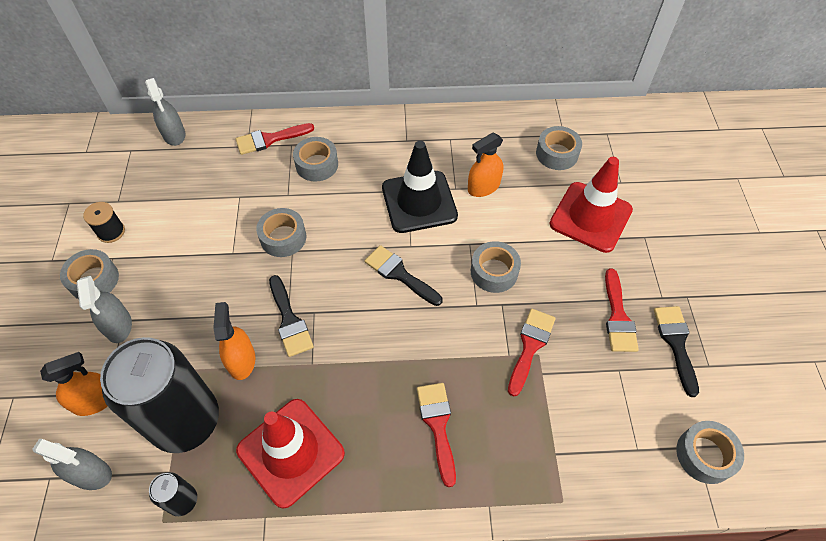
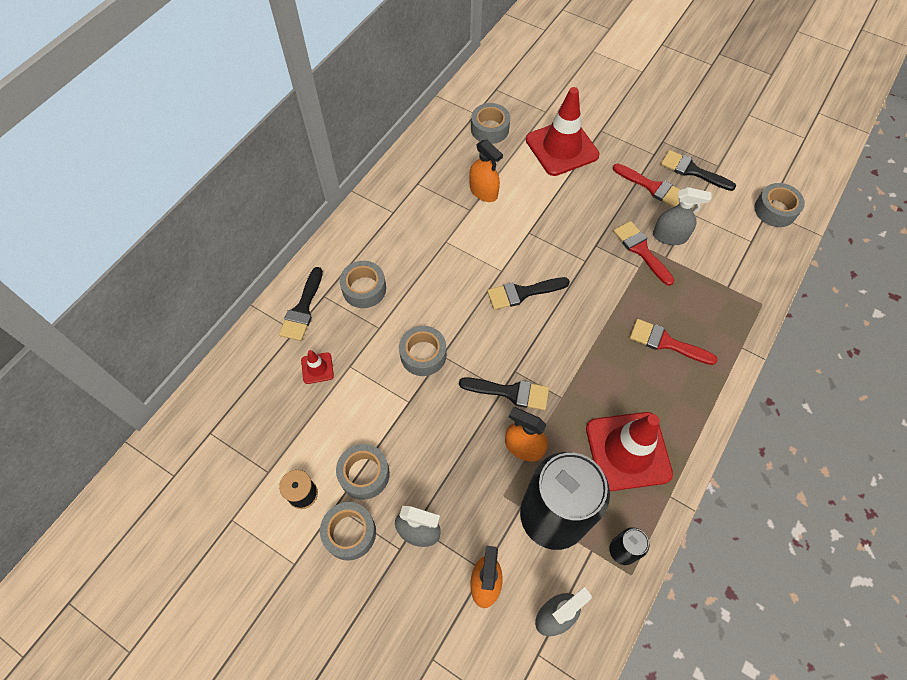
camera: 55 degrees left, 5 degrees up
grey spray bottle [145,78,185,146] -> grey spray bottle moved to [653,187,712,245]
red brush [236,123,314,155] -> black brush [279,267,323,341]
black traffic cone [382,141,458,233] -> none
orange spray bottle [468,133,503,197] -> orange spray bottle turned 45 degrees counterclockwise [469,139,503,202]
grey tape [471,241,521,293] -> grey tape moved to [336,444,390,500]
none -> red traffic cone [301,350,334,384]

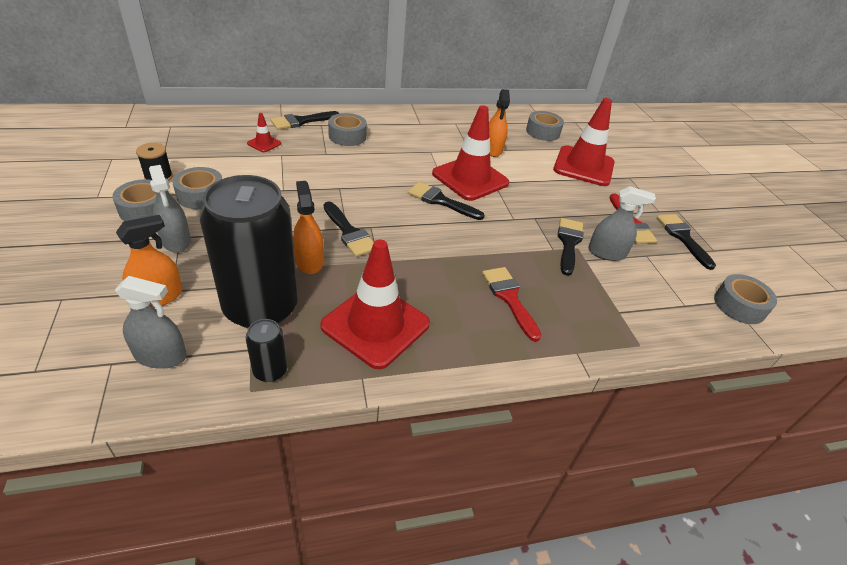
camera: 40 degrees right, 20 degrees down
grey tape [399,326,446,376] -> none
red brush [613,221,674,286] -> black brush [558,218,583,276]
grey spray bottle [653,187,712,245] -> grey spray bottle turned 45 degrees counterclockwise [588,186,656,261]
none -> red traffic cone [432,105,509,201]

